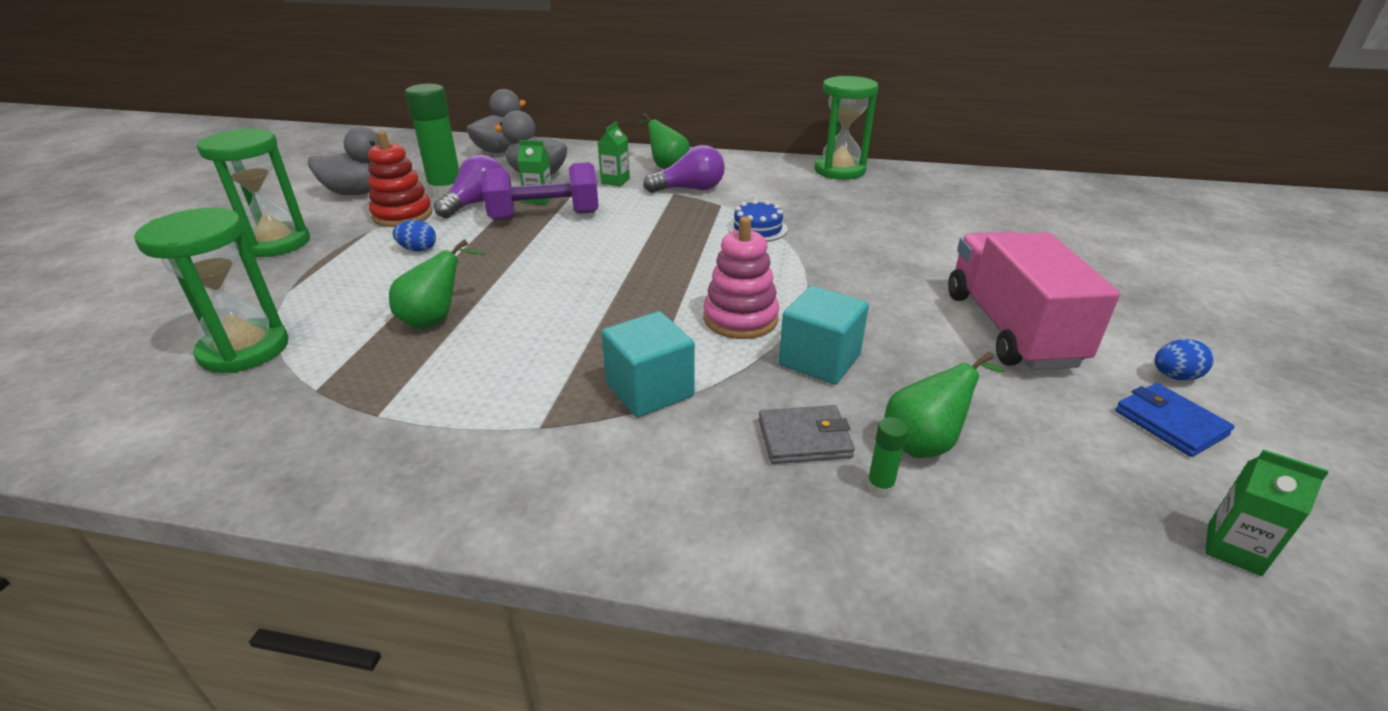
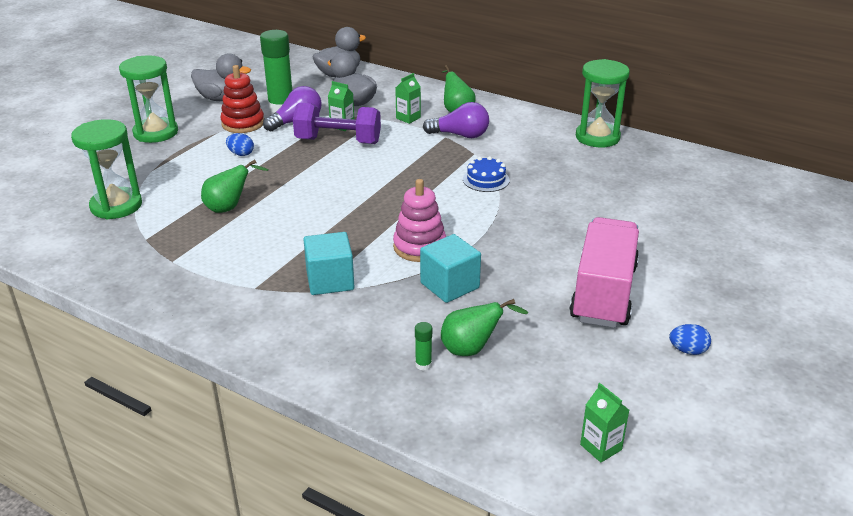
camera: 20 degrees right, 0 degrees up
grey wallet [758,405,855,464] -> none
blue wallet [1115,383,1234,457] -> none

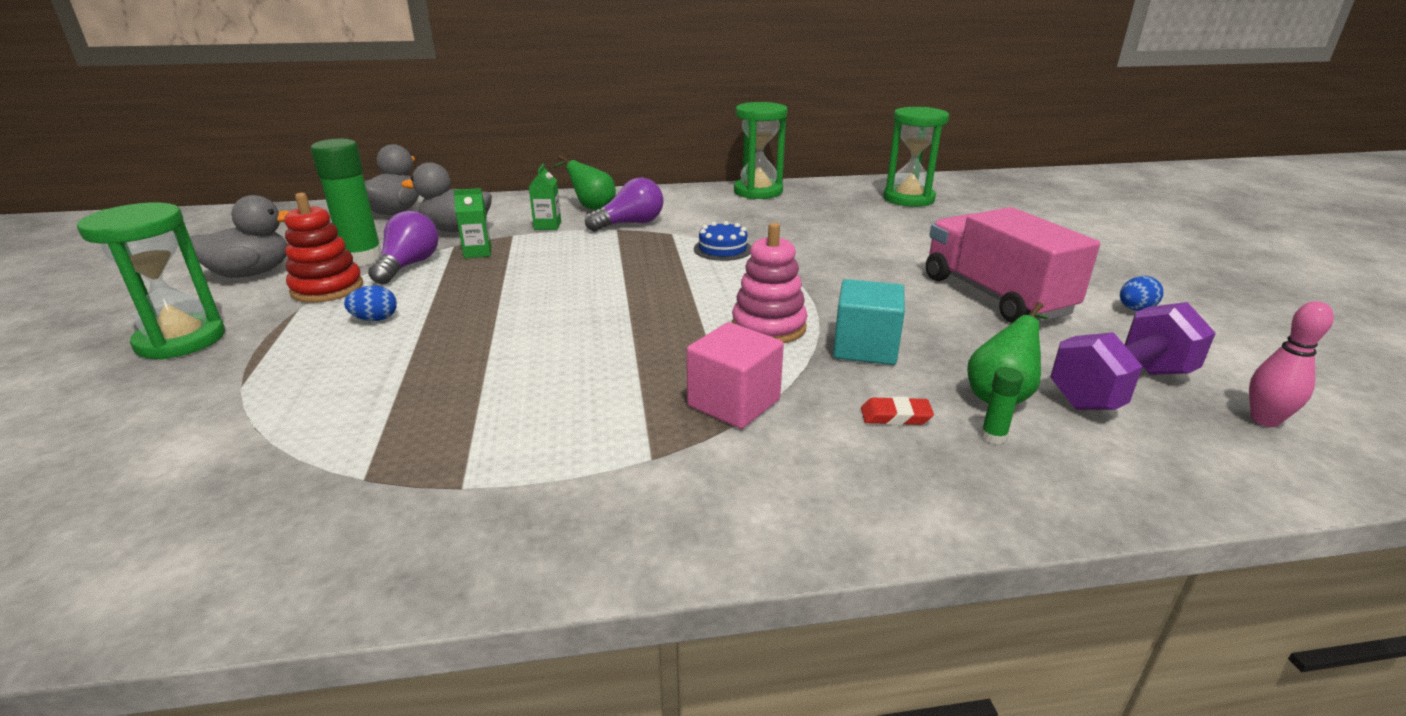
camera: 40 degrees left, 5 degrees down
green hourglass [71,119,142,219] -> green hourglass moved to [883,107,949,207]
green pear [201,160,268,213] -> none
purple dumbbell [293,103,381,144] -> purple dumbbell moved to [1050,302,1216,410]
turquoise cube [303,232,354,295] -> pink cube [687,322,784,429]
green carton [580,383,629,463] -> pink bowling pin [1249,301,1334,427]
none -> red eraser [861,397,934,425]

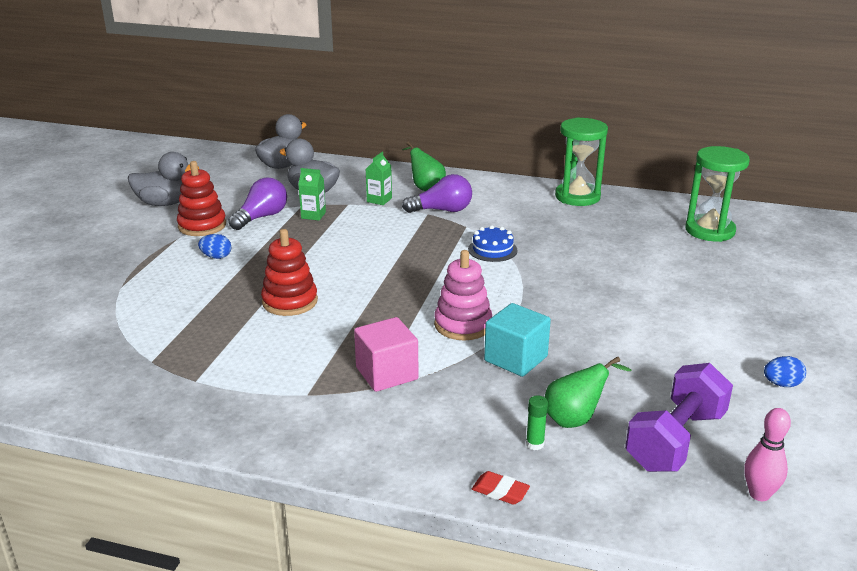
camera: 25 degrees right, 0 degrees up
green hourglass [77,203,225,360] -> none
green glue stick [310,139,382,266] -> none
red eraser [861,397,934,425] -> red eraser moved to [472,471,530,505]
pink truck [926,207,1100,323] -> none
purple dumbbell [1050,302,1216,410] -> purple dumbbell turned 45 degrees counterclockwise [625,363,733,472]
none -> red stacking toy [261,229,318,316]

